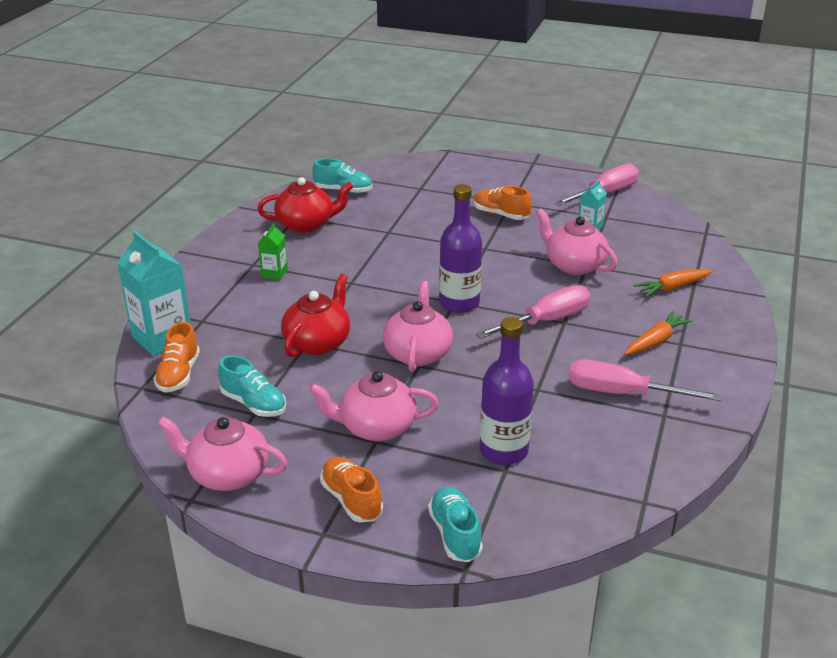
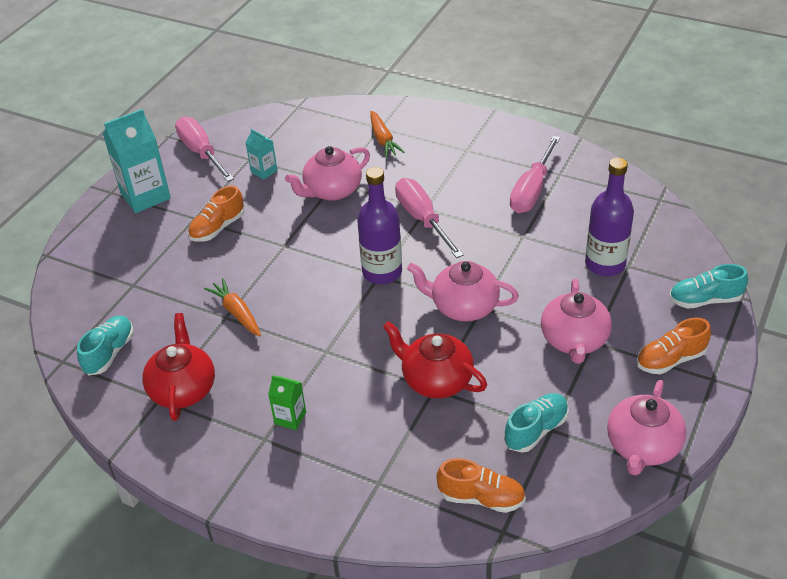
camera: 80 degrees left, 10 degrees up
turquoise carton [117,231,191,356] -> turquoise carton moved to [102,109,171,213]
orange carrot [625,311,692,355] -> orange carrot moved to [204,278,261,336]

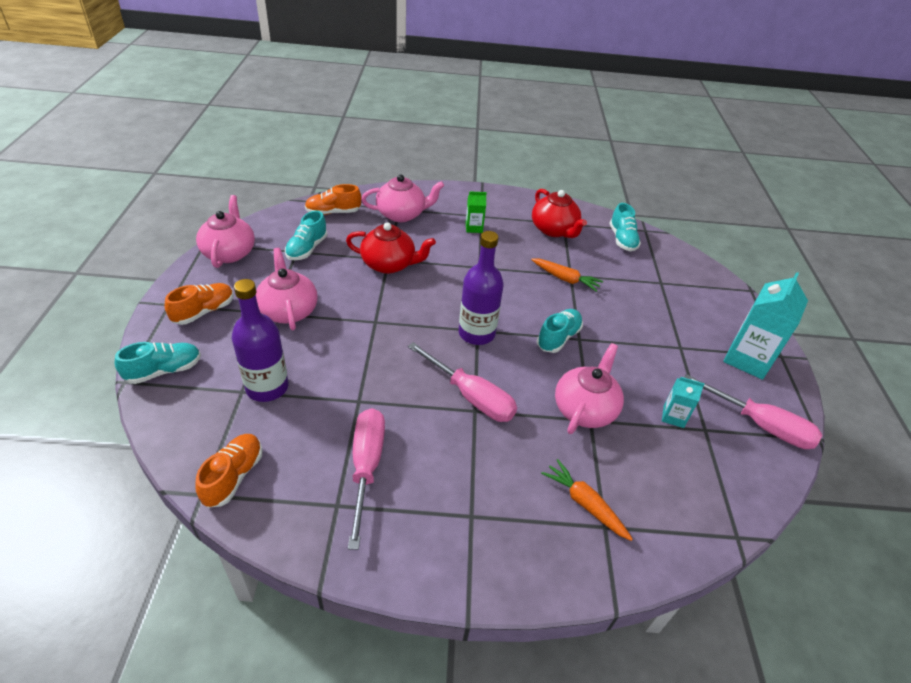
camera: 150 degrees right, 0 degrees up
orange shoe [188,186,244,242] -> orange shoe moved to [196,434,262,508]
pink teapot [407,261,519,321] -> pink teapot moved to [361,174,444,222]
none -> turquoise shoe [537,309,583,353]

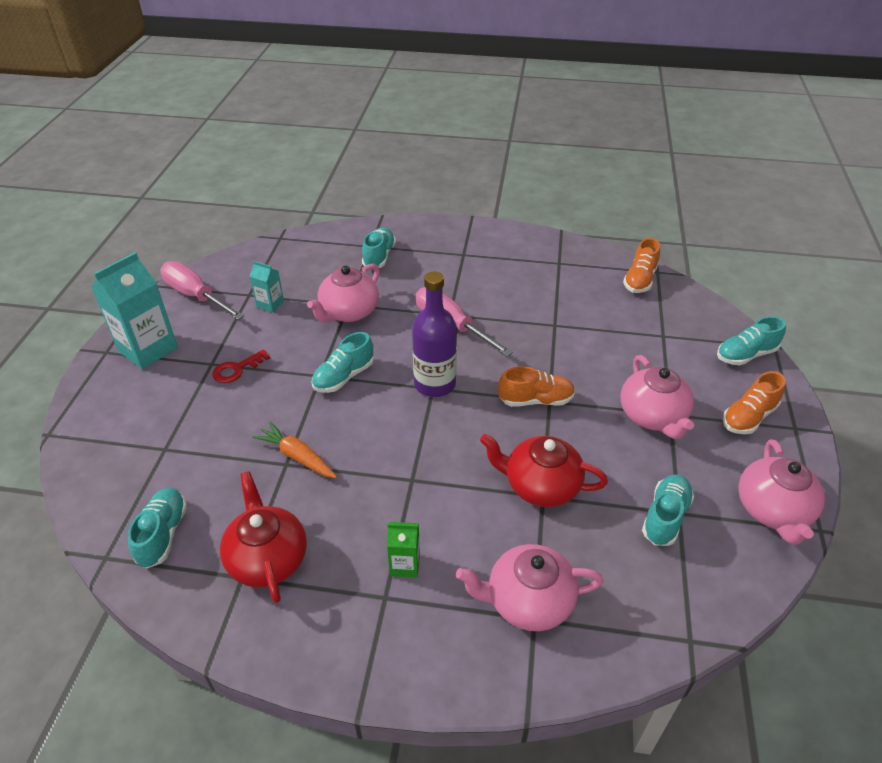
camera: 170 degrees left, 0 degrees up
purple bottle [232,279,288,402] -> none
orange shoe [305,184,361,215] -> orange shoe moved to [498,367,575,407]
pink screwdriver [348,408,385,550] -> none
orange carrot [541,459,633,541] -> turquoise shoe [362,227,396,268]
none -> red key [212,349,270,383]

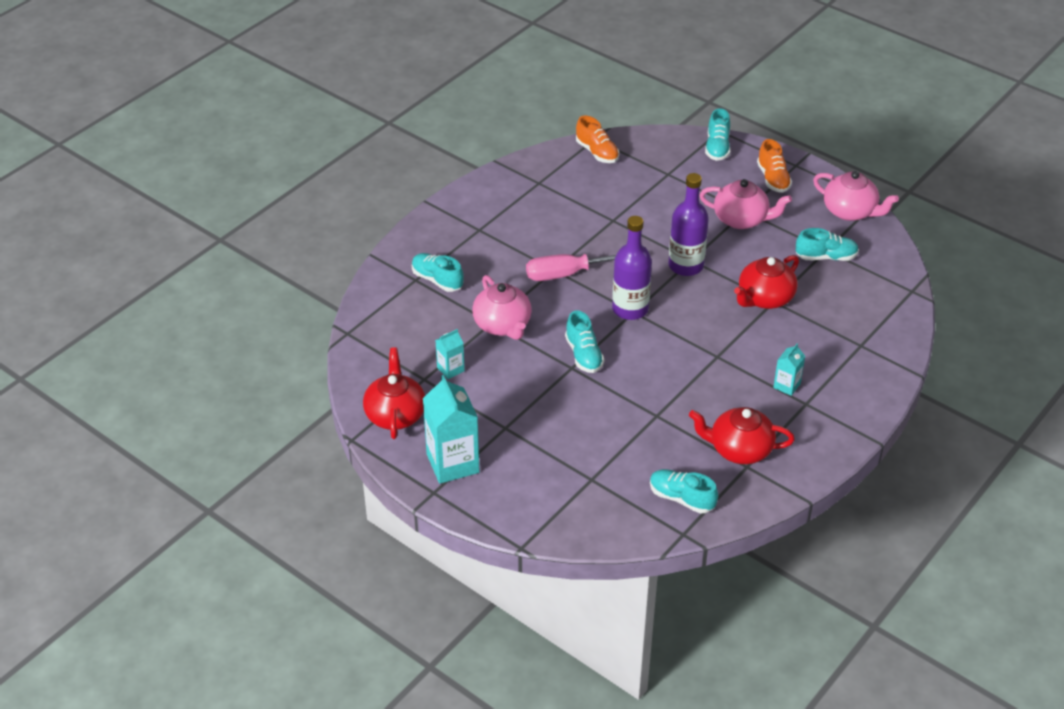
camera: 60 degrees left, 0 degrees up
pink screwdriver [160,261,244,320] -> red teapot [363,347,425,439]
red key [212,349,270,383] -> none
orange carrot [252,422,337,478] -> none
green carton [387,522,420,578] -> turquoise carton [773,344,805,396]
pink teapot [456,544,603,631] -> none
orange shoe [498,367,575,407] -> purple bottle [669,173,709,276]
turquoise shoe [642,475,694,546] -> turquoise shoe turned 120 degrees clockwise [796,228,859,261]

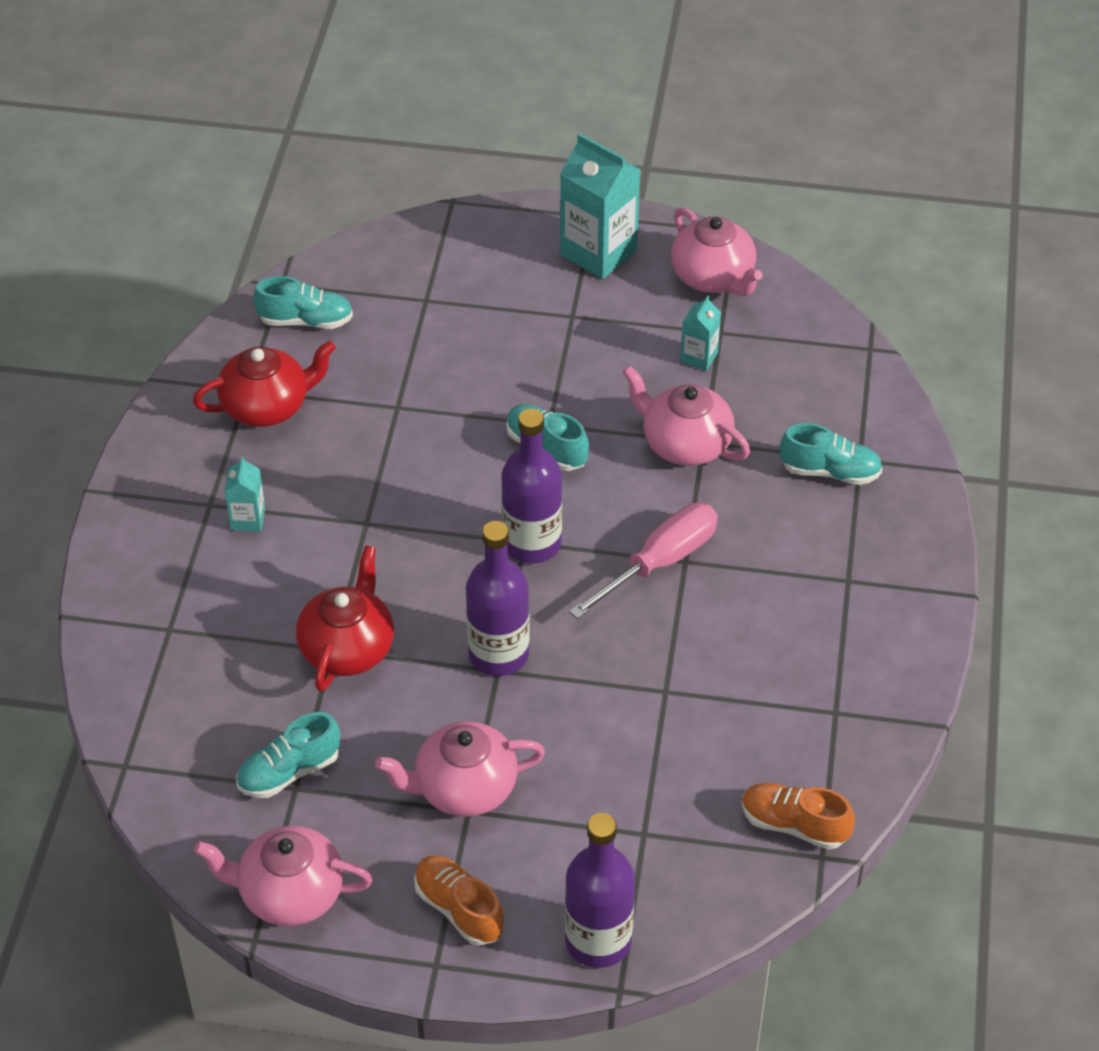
camera: 150 degrees right, 5 degrees up
red teapot [363,347,425,439] -> pink teapot [671,207,762,296]
turquoise shoe [705,108,731,161] -> purple bottle [565,813,635,968]

